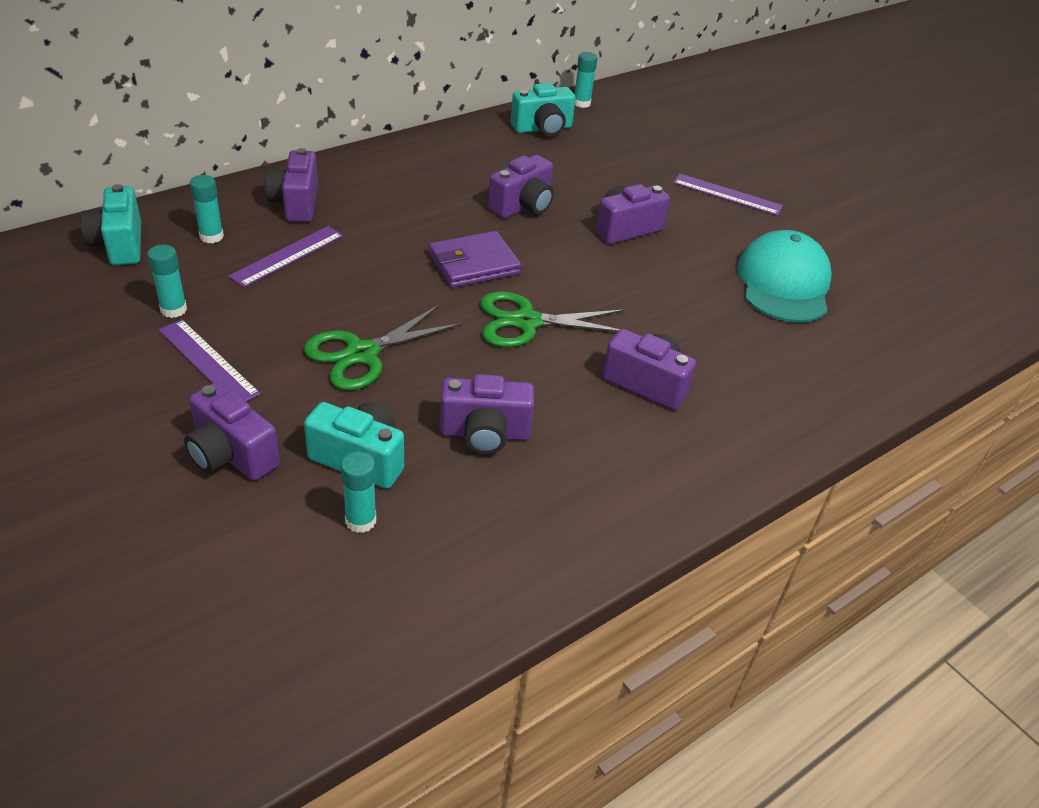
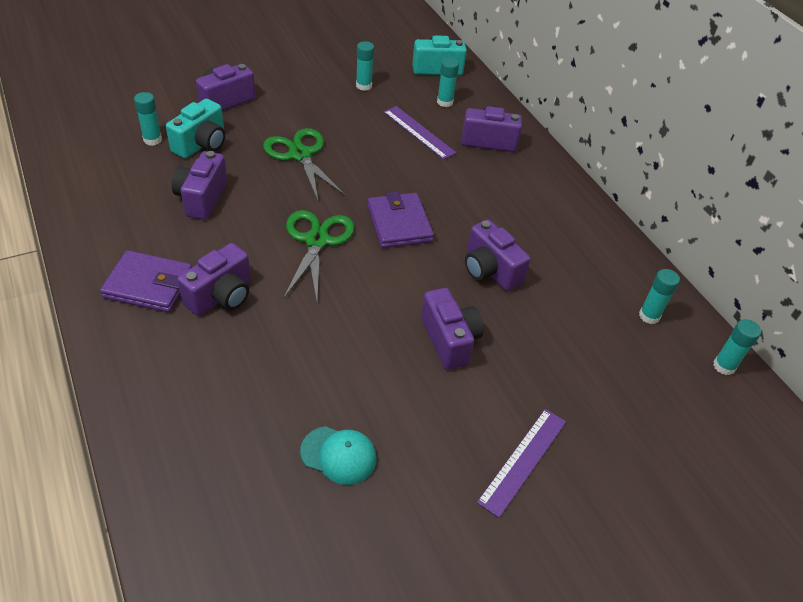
camera: 100 degrees right, 5 degrees up
purple ruler [158,319,261,402] -> none
turquoise camera [511,83,576,136] -> turquoise glue stick [639,269,680,324]
turquoise cap [737,230,832,323] -> turquoise cap [300,426,377,485], size x0.55
none -> purple wallet [100,250,192,312]

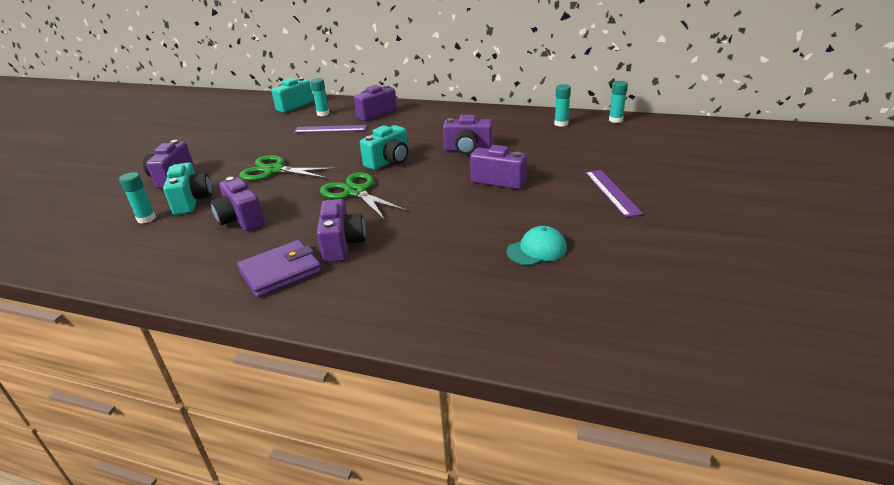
camera: 40 degrees left, 15 degrees down
turquoise glue stick [356,41,374,91] -> none
purple wallet [368,191,434,248] -> turquoise camera [360,125,408,170]

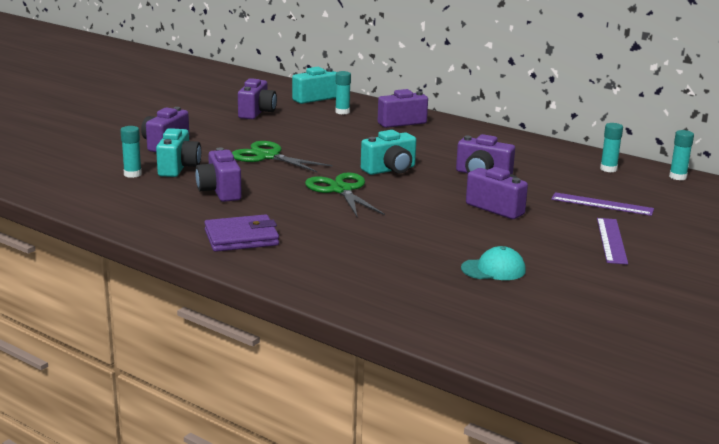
camera: 15 degrees right, 10 degrees down
purple ruler [294,125,367,133] -> purple ruler moved to [551,192,654,216]
purple camera [317,199,366,263] -> purple camera moved to [238,78,277,119]

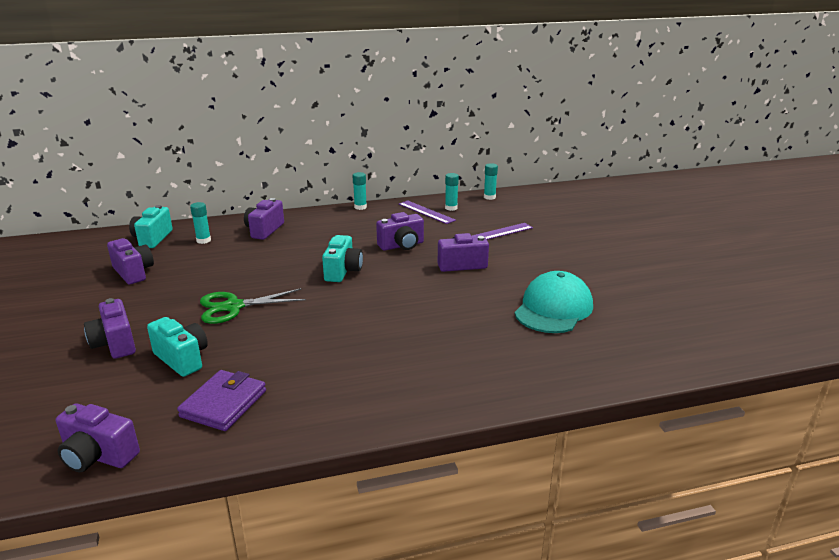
camera: 50 degrees left, 5 degrees up
turquoise glue stick [121,126,142,178] -> turquoise glue stick moved to [353,172,367,210]
purple camera [196,148,242,202] -> purple camera moved to [56,404,140,472]
purple wallet [204,214,279,252] -> purple wallet moved to [177,370,266,431]
green scissors [305,172,385,216] -> none
turquoise cap [461,246,526,280] -> turquoise cap [514,271,593,333], size x1.81
purple ruler [597,218,628,265] -> purple ruler moved to [399,200,456,224]

